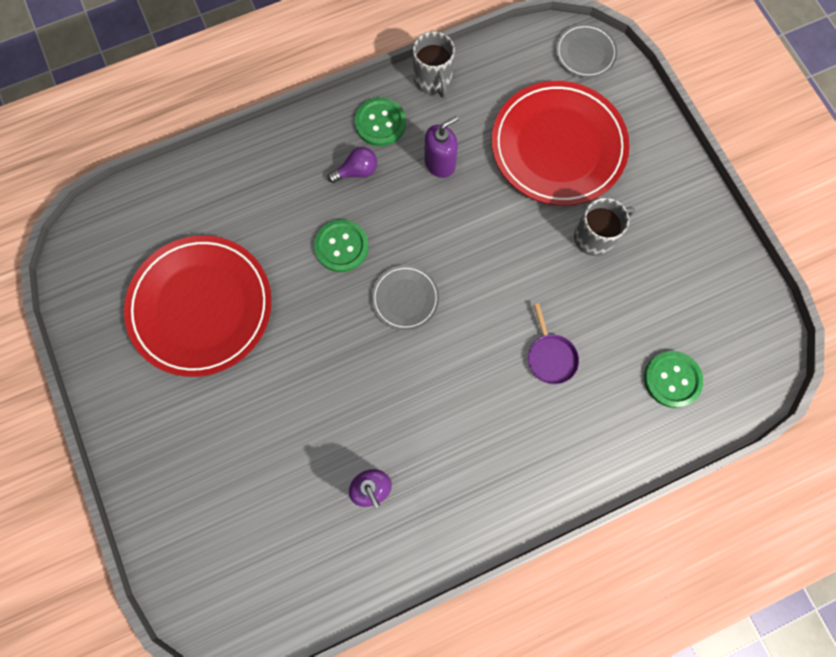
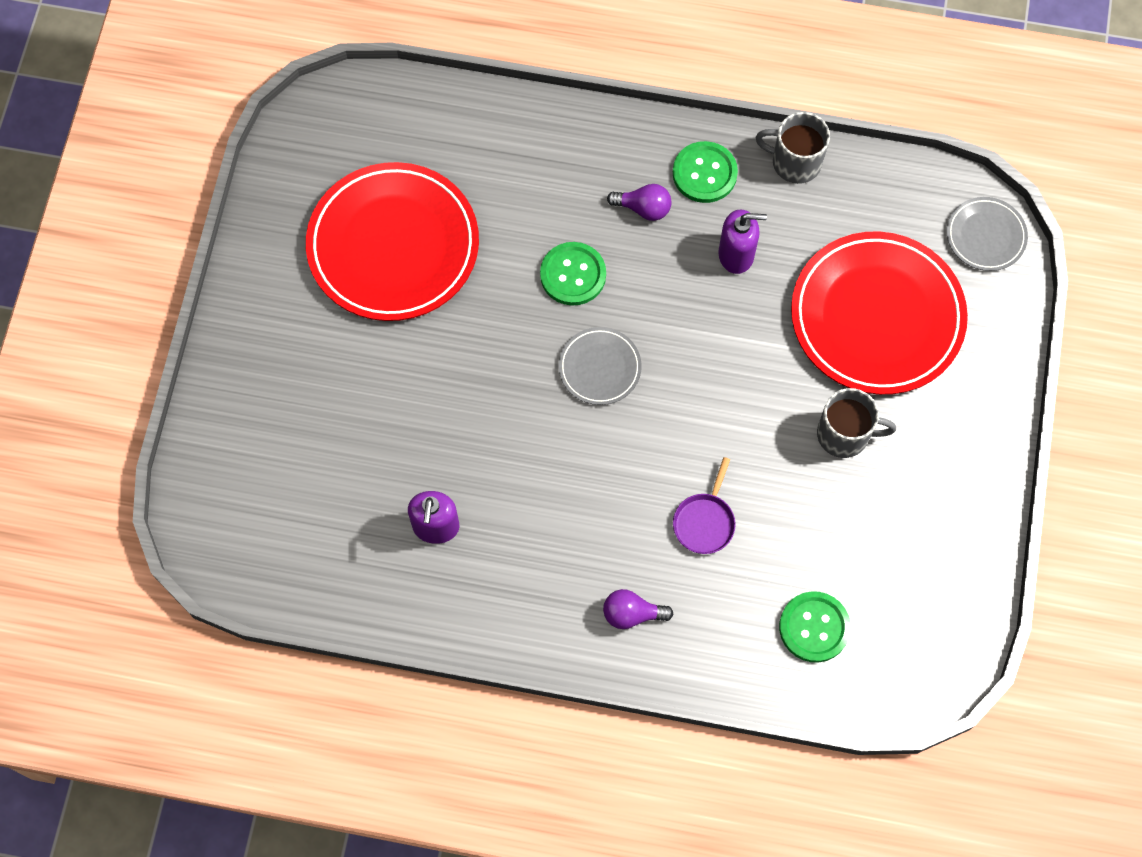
camera: 35 degrees right, 5 degrees down
grey mug [413,31,455,98] -> grey mug turned 90 degrees clockwise [756,112,830,184]
none -> purple light bulb [603,589,673,629]

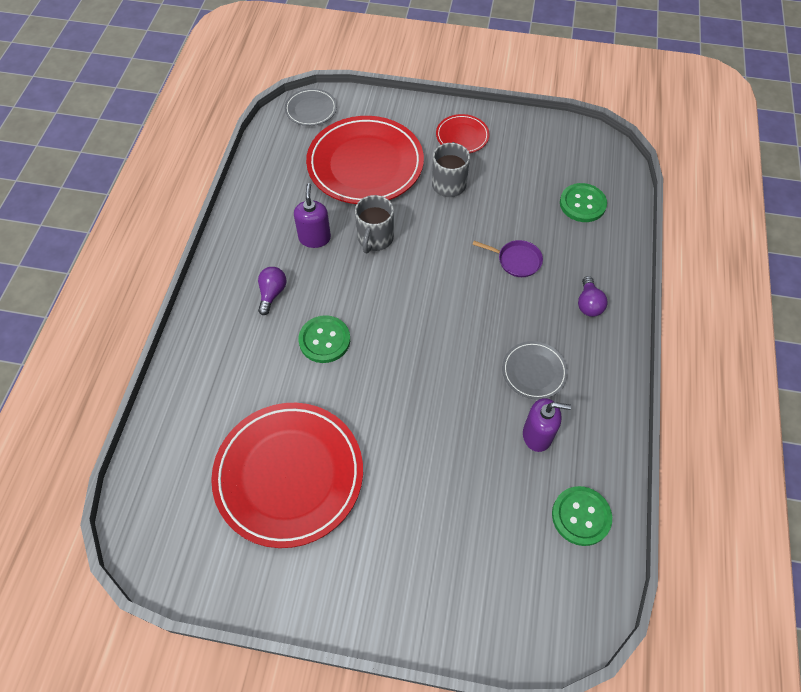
camera: 90 degrees left, 10 degrees down
grey plate [558,327,642,405] -> grey plate moved to [502,341,568,400]
green button [673,141,738,203] -> green button moved to [552,486,612,546]
grey mug [756,112,830,184] -> grey mug moved to [355,195,394,253]
none -> red plate [436,114,490,153]

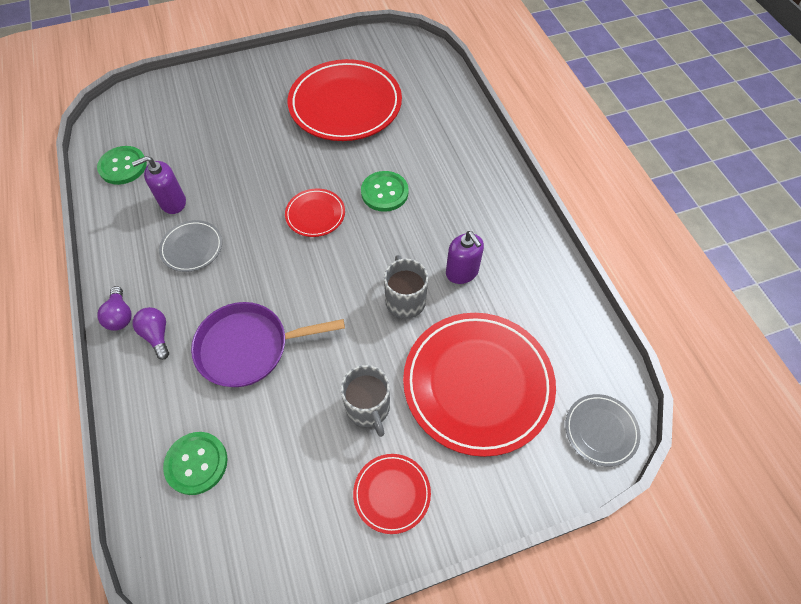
camera: 150 degrees right, 0 degrees up
purple light bulb [258,267,287,315] -> purple light bulb moved to [97,286,132,331]
purple pan [472,240,543,277] -> purple pan [191,302,345,387], size x1.84
none -> red plate [285,188,345,237]

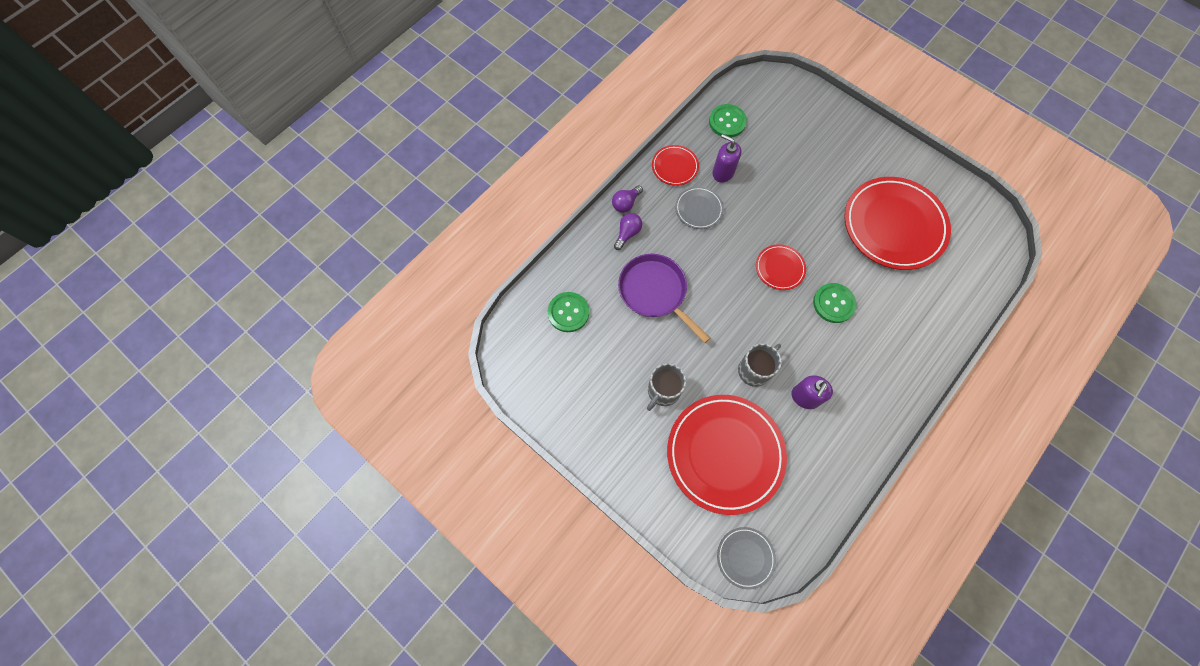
camera: 60 degrees right, 10 degrees up
red plate [353,454,431,534] -> red plate moved to [652,145,699,186]

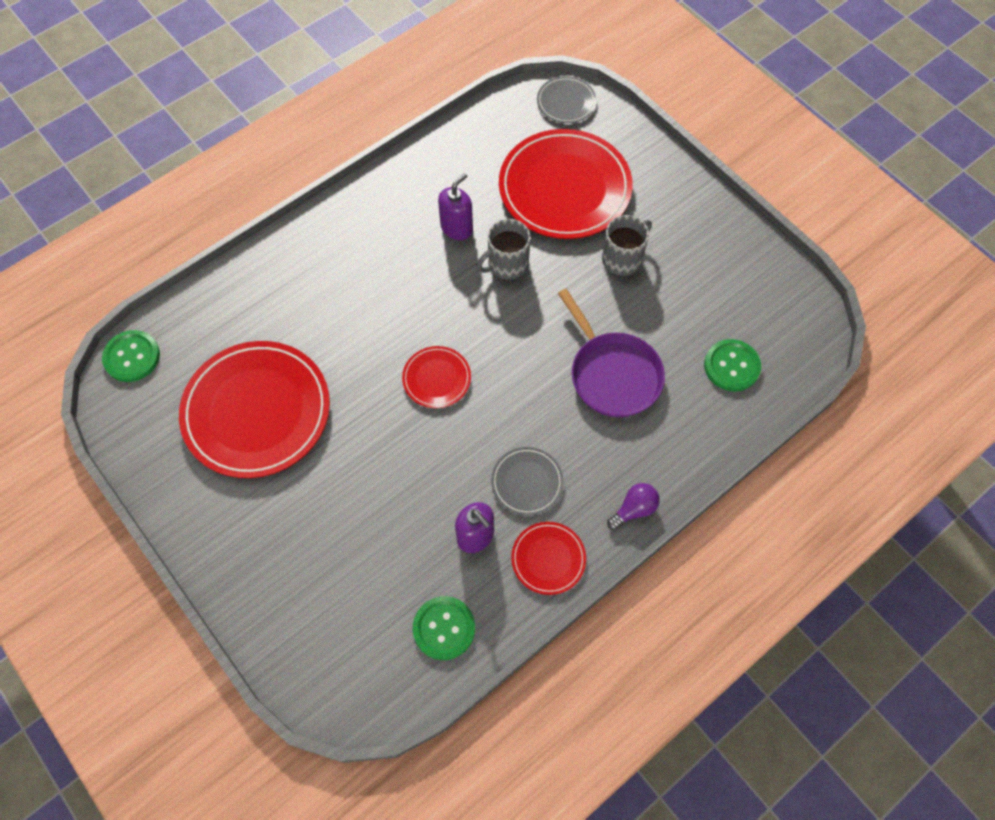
camera: 170 degrees left, 5 degrees down
purple light bulb [614,213,642,250] -> none
green button [813,283,857,323] -> green button moved to [102,330,160,382]

